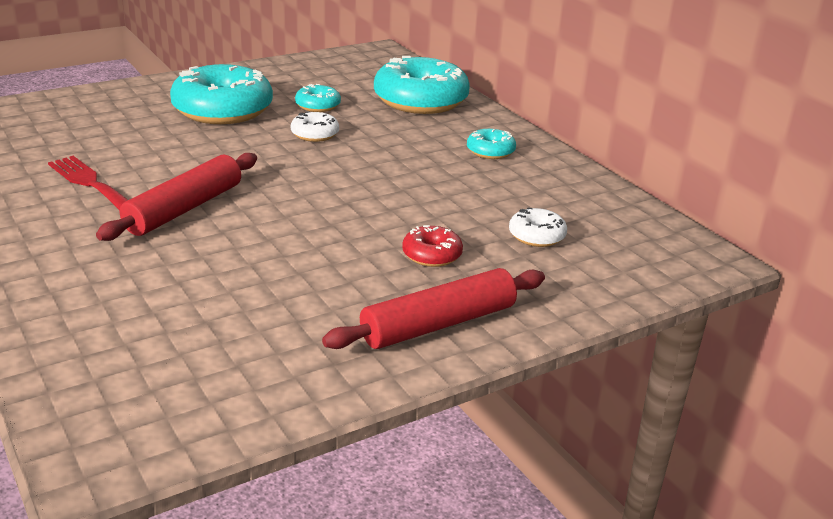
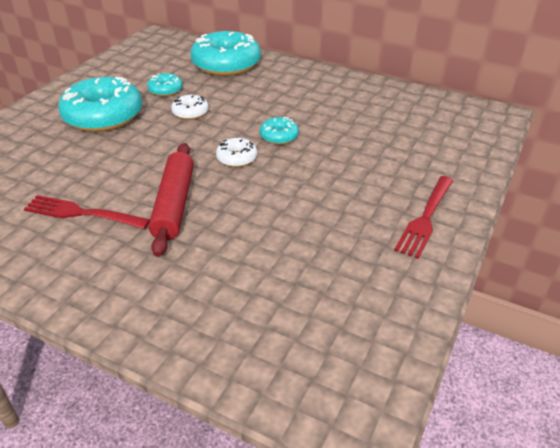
camera: 30 degrees left, 10 degrees up
red rolling pin [322,268,545,349] -> red fork [394,176,454,259]
red donut [402,225,463,267] -> none
turquoise donut [467,129,516,159] -> turquoise donut moved to [260,117,299,145]
white donut [509,208,567,247] -> white donut moved to [216,138,257,167]

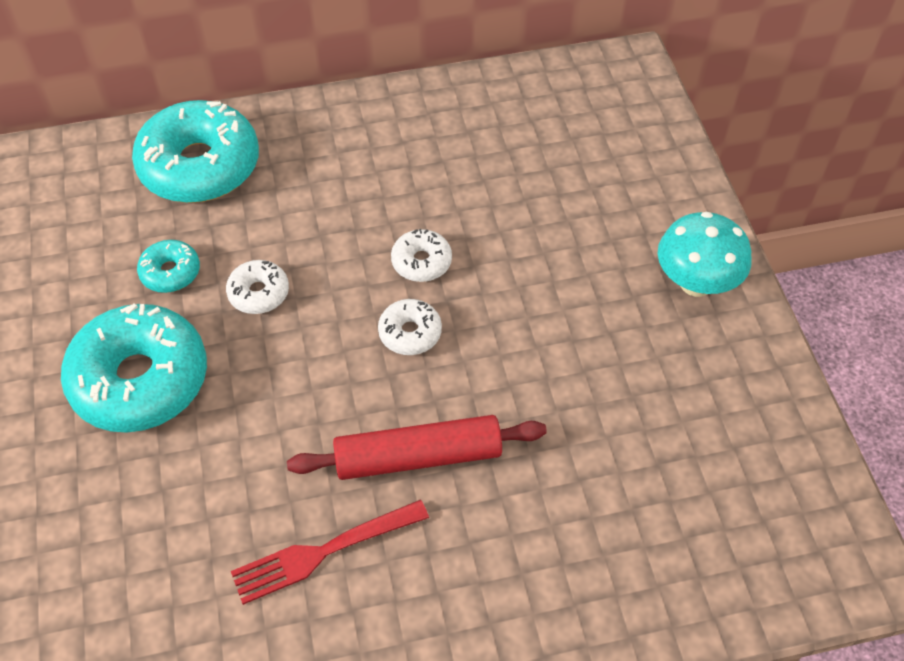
camera: 40 degrees left, 15 degrees up
red rolling pin [148,143,194,257] -> red rolling pin turned 60 degrees counterclockwise [287,415,547,480]
turquoise donut [260,117,299,145] -> white donut [391,229,452,282]
red fork [394,176,454,259] -> turquoise mushroom [658,211,752,297]

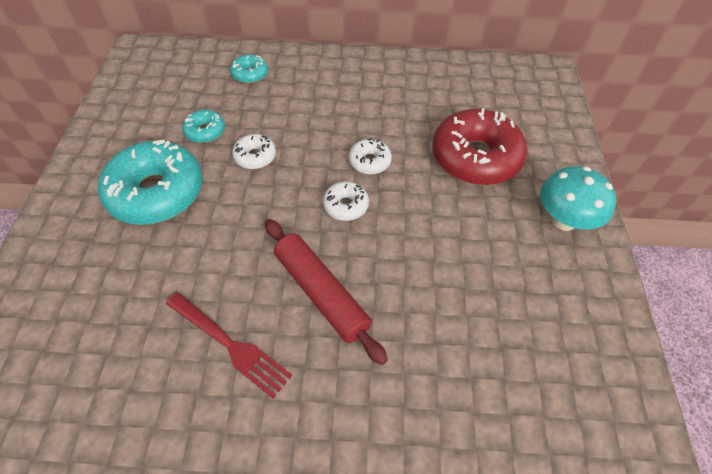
camera: 15 degrees right, 0 degrees up
turquoise donut [132,100,259,203] -> turquoise donut [230,54,268,84], size x0.47
red fork [231,500,429,605] -> red fork turned 135 degrees counterclockwise [166,292,292,399]
red rolling pin [287,415,547,480] -> red rolling pin turned 45 degrees clockwise [265,219,388,365]
none -> red donut [432,108,527,185]

